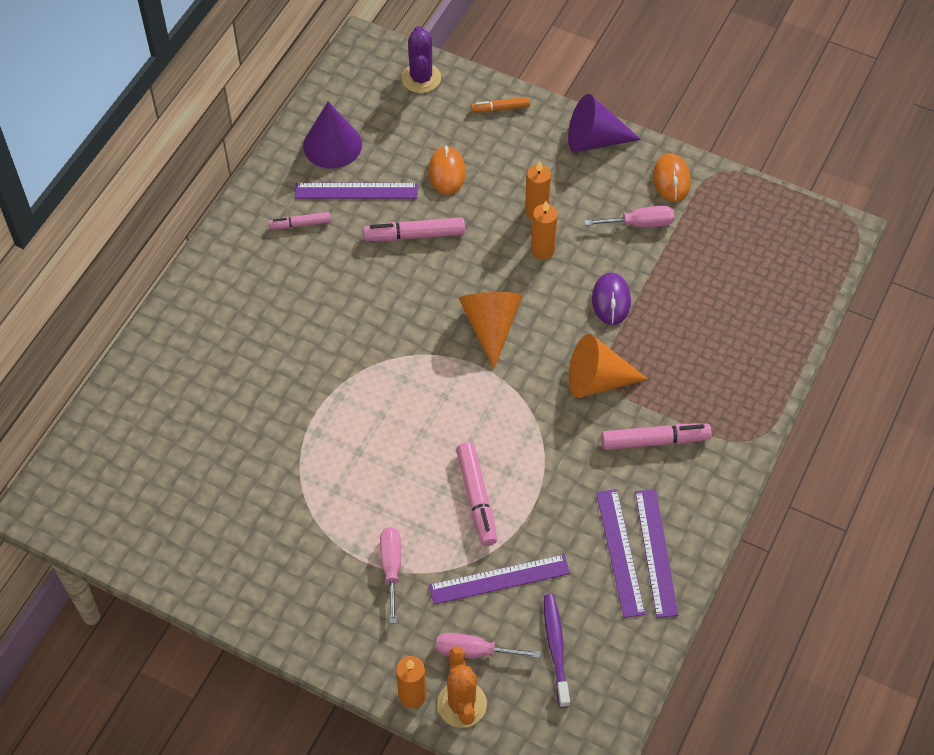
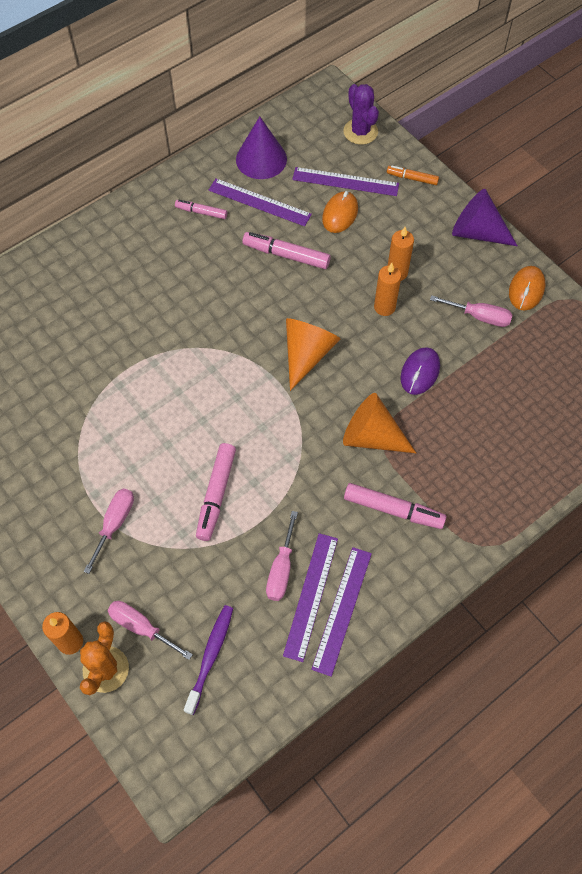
camera: 25 degrees right, 5 degrees up
purple cactus [401,26,441,93] -> purple cactus turned 45 degrees counterclockwise [343,84,379,145]
purple ruler [429,554,570,605] -> purple ruler moved to [292,167,399,196]
none -> pink screwdriver [266,511,298,601]

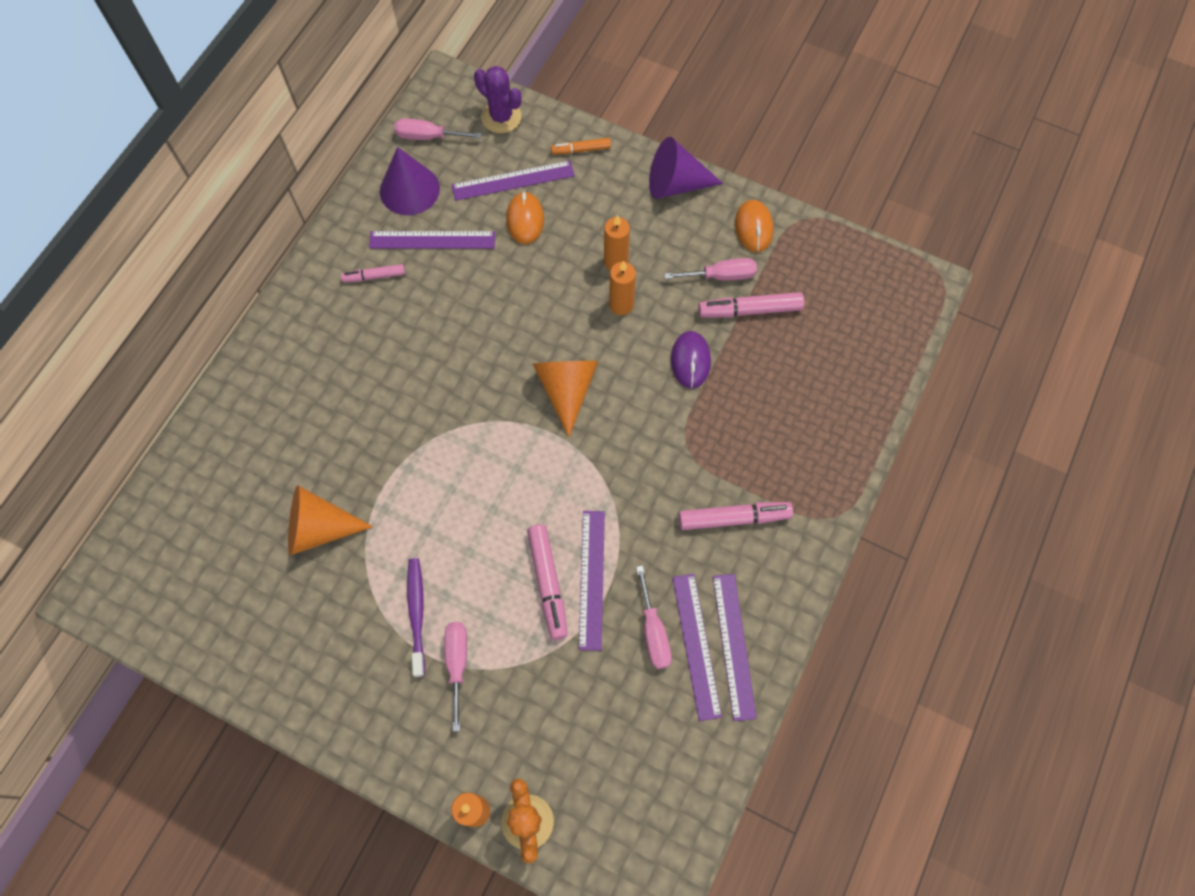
camera: 25 degrees left, 5 degrees up
pink screwdriver [108,601,193,660] -> pink screwdriver moved to [394,118,482,140]
purple toothbrush [184,605,233,715] -> purple toothbrush moved to [407,558,425,677]
pink marker [242,232,331,269] -> pink marker moved to [698,292,804,318]
orange cone [343,393,416,453] -> orange cone moved to [288,485,373,555]
none -> purple ruler [579,511,605,651]

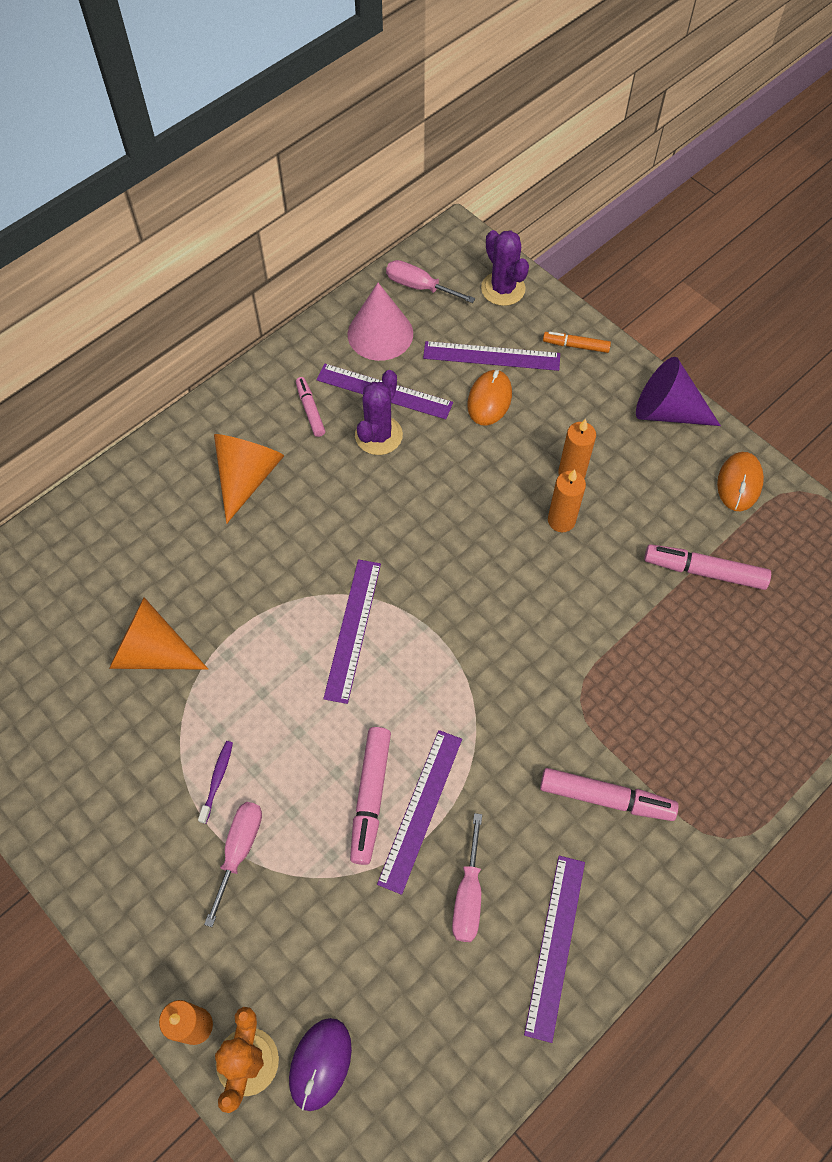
camera: 20 degrees right, 5 degrees down
pink marker [341,264,405,283] -> pink marker turned 60 degrees clockwise [296,377,325,437]
purple cone [380,147,440,215] -> pink cone [348,283,413,361]
purple toothbrush [407,558,425,677] -> purple toothbrush [198,741,233,824], size x0.62
orange cone [533,361,598,437] -> orange cone moved to [214,434,284,524]
pink screwdriver [664,258,757,281] -> none
purple mouse [671,331,711,389] -> purple mouse moved to [289,1018,352,1111]
purple ruler [672,574,722,721] -> purple ruler moved to [323,559,381,704]
none -> purple cactus [355,370,403,455]

